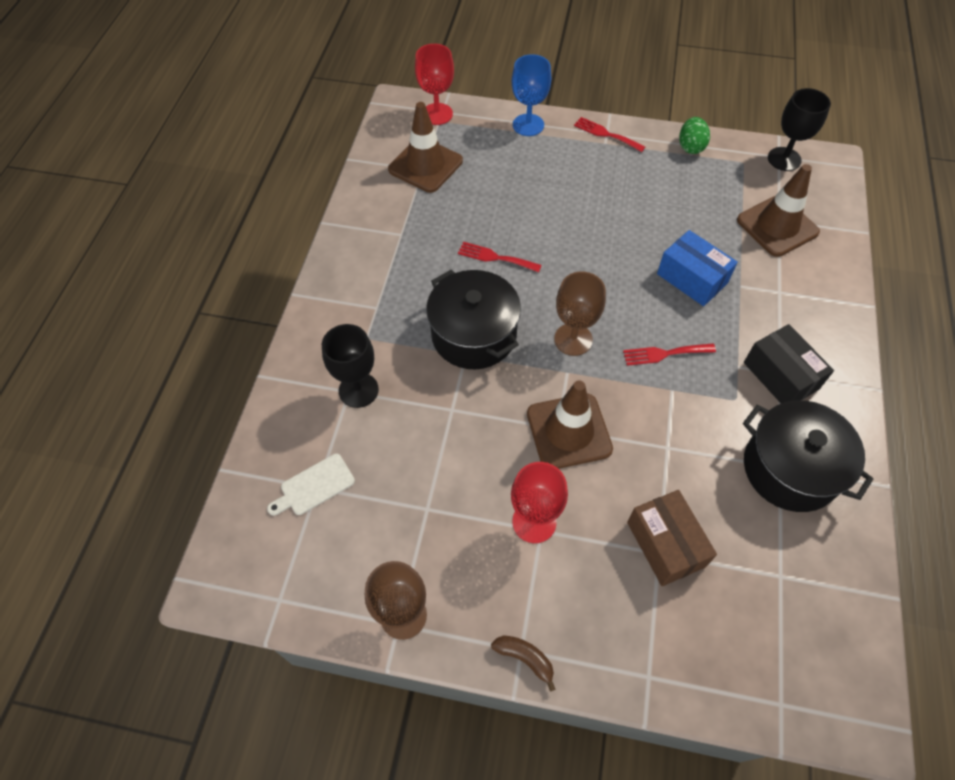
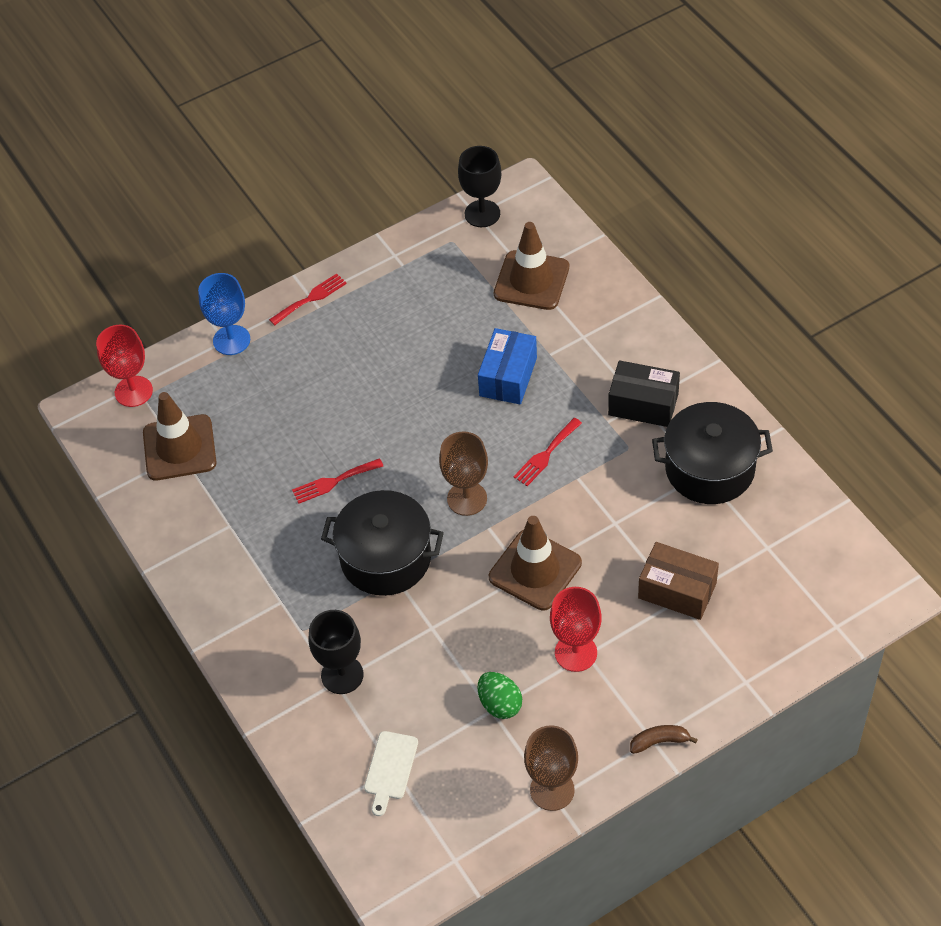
camera: 40 degrees left, 5 degrees down
red fork [574,117,645,152] -> red fork turned 150 degrees clockwise [269,273,347,325]
blue box [657,230,738,306] -> blue box turned 75 degrees counterclockwise [478,328,537,404]
green egg [679,117,710,154] -> green egg moved to [477,672,522,719]

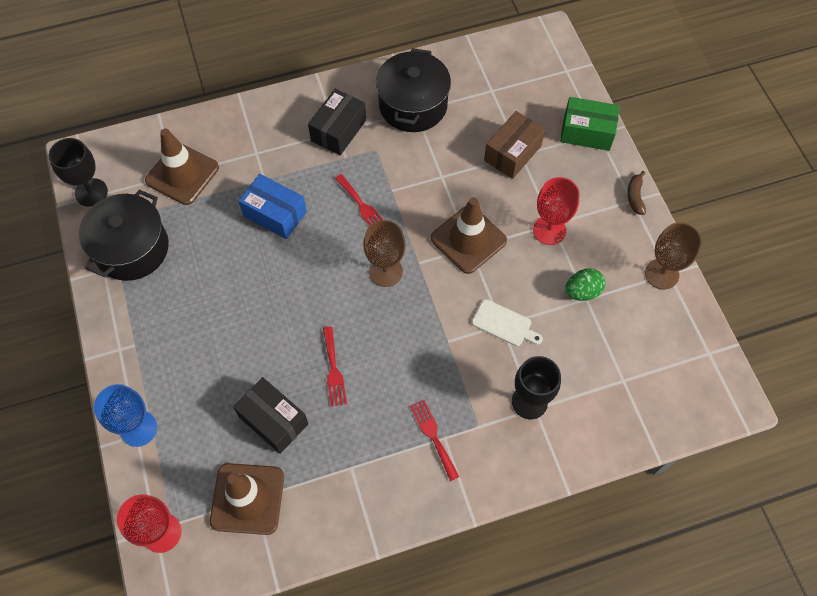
camera: 80 degrees left, 10 degrees up
red fork [269,273,347,325] -> red fork moved to [410,400,459,481]
black pot [321,490,444,596] -> black pot moved to [79,190,169,281]
white cutting board [364,731,418,816] -> white cutting board moved to [472,299,543,346]
none -> black box [233,377,308,454]
none -> green box [560,97,620,151]

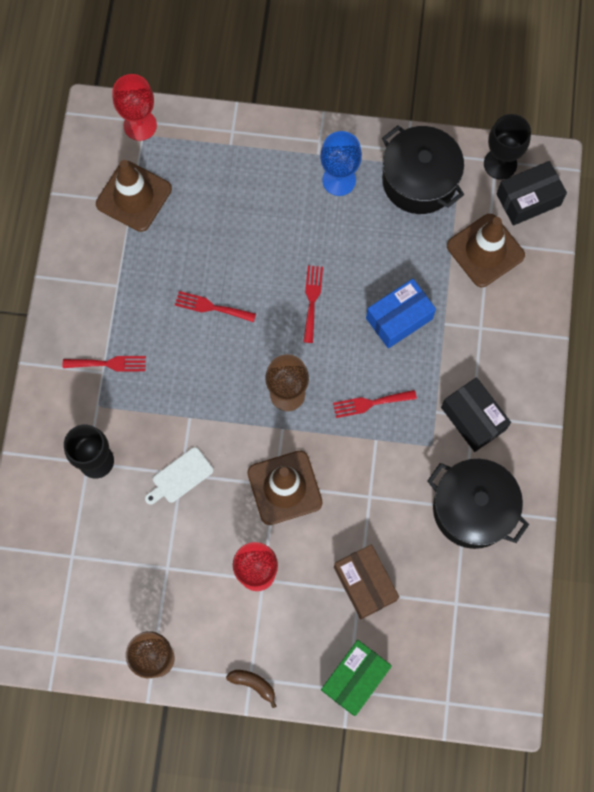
camera: 115 degrees right, 10 degrees up
blue goblet [94,384,157,447] -> blue goblet moved to [320,131,362,196]
black box [233,377,308,454] -> black box moved to [496,161,567,226]
green egg [565,268,605,301] -> none
none -> red fork [303,265,323,343]

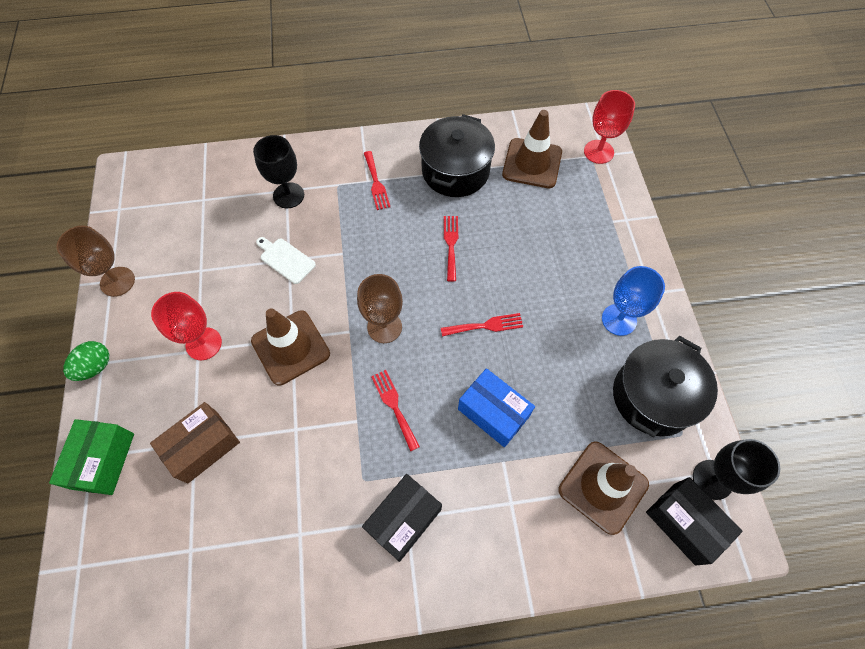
camera: 75 degrees right, 10 degrees down
brown banana [226,670,277,708] -> green egg [63,341,109,381]
green box [321,640,392,716] -> green box turned 75 degrees clockwise [49,419,134,495]
black pot [428,459,529,549] -> black pot moved to [419,114,495,197]

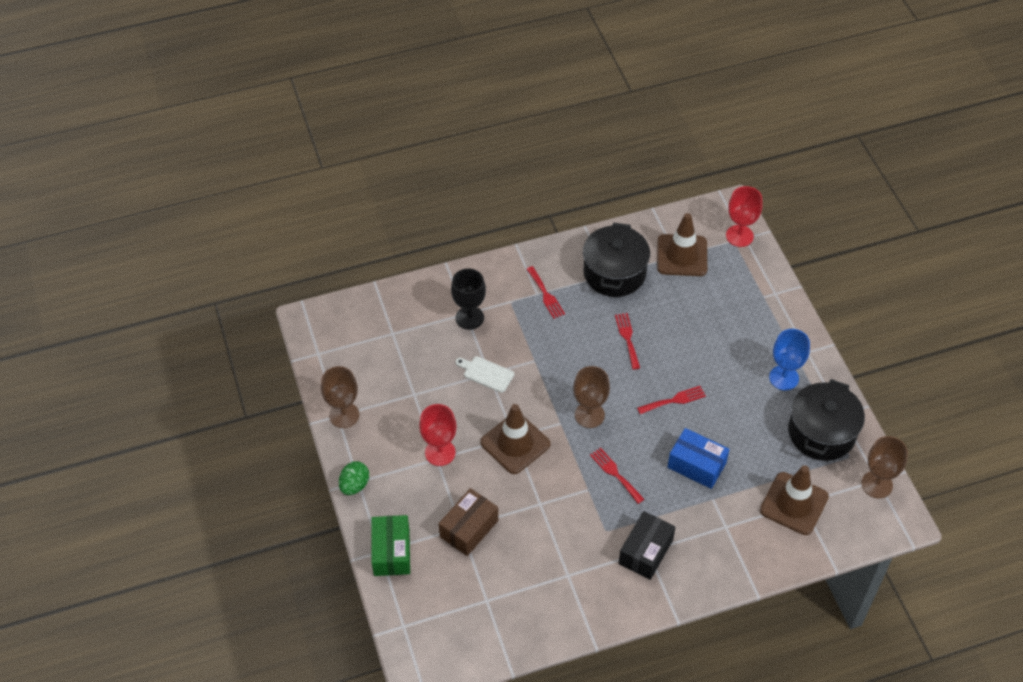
camera: 10 degrees left, 10 degrees down
black box [646,477,743,566] -> none
black goblet [693,439,780,500] -> brown goblet [861,436,908,498]

